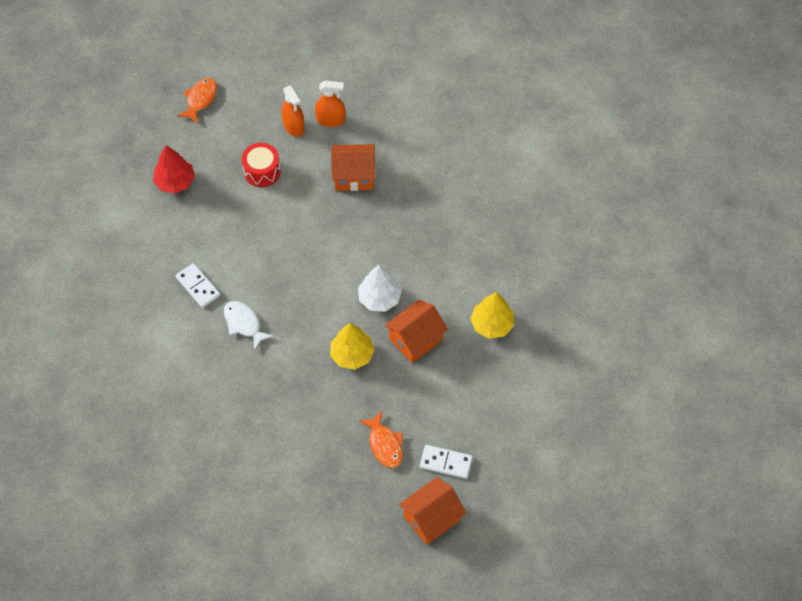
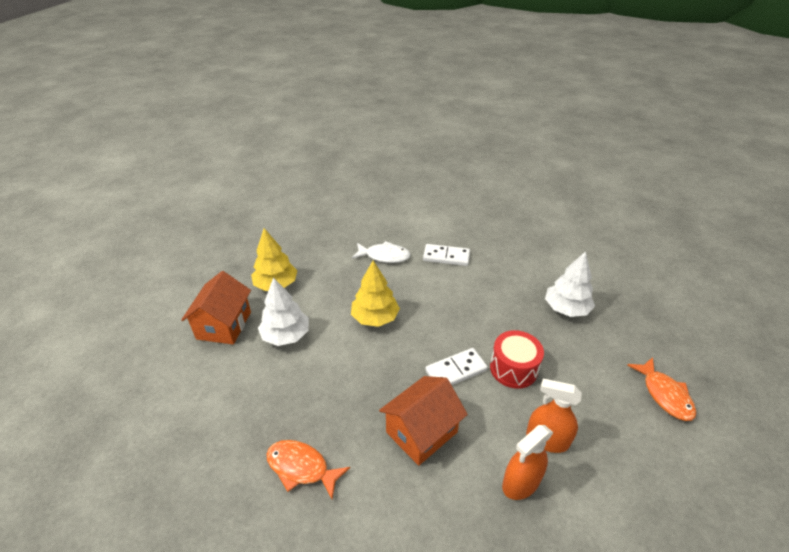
camera: 140 degrees right, 20 degrees down
red tree [153,145,195,194] -> white tree [545,251,595,317]
orange fish [359,411,403,468] -> orange fish moved to [266,440,350,499]
orange house [399,477,466,545] -> none
white domino [420,445,473,479] -> white domino moved to [425,348,488,385]
yellow tree [470,292,514,339] -> yellow tree moved to [351,261,400,327]

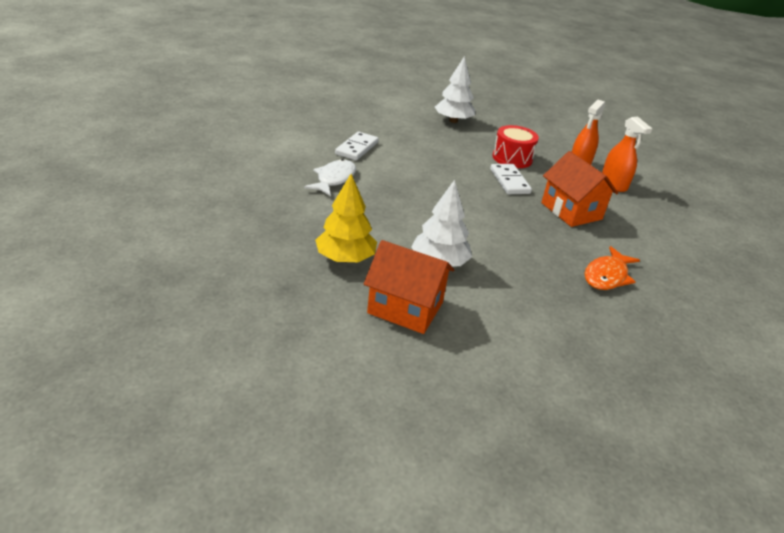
camera: 80 degrees left, 5 degrees down
yellow tree [351,261,400,327] -> none
orange fish [627,357,696,421] -> none

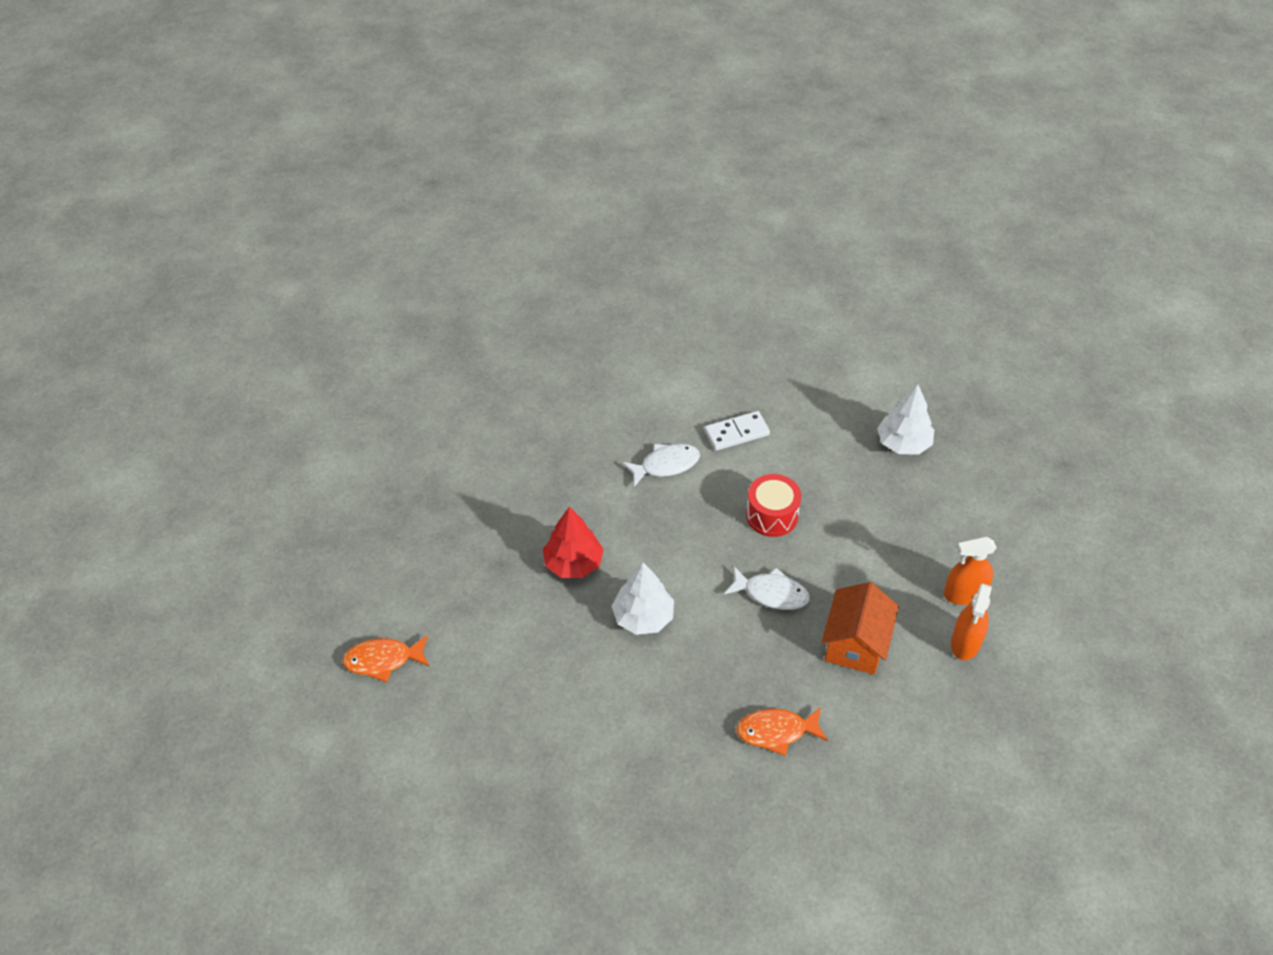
camera: 50 degrees right, 15 degrees up
yellow tree [315,174,377,262] -> red tree [543,507,604,578]
orange house [364,240,454,334] -> none
white domino [490,164,532,194] -> none
red drum [493,125,539,168] -> red drum moved to [746,474,801,537]
none -> orange fish [342,635,430,682]
none -> white fish [724,566,810,610]

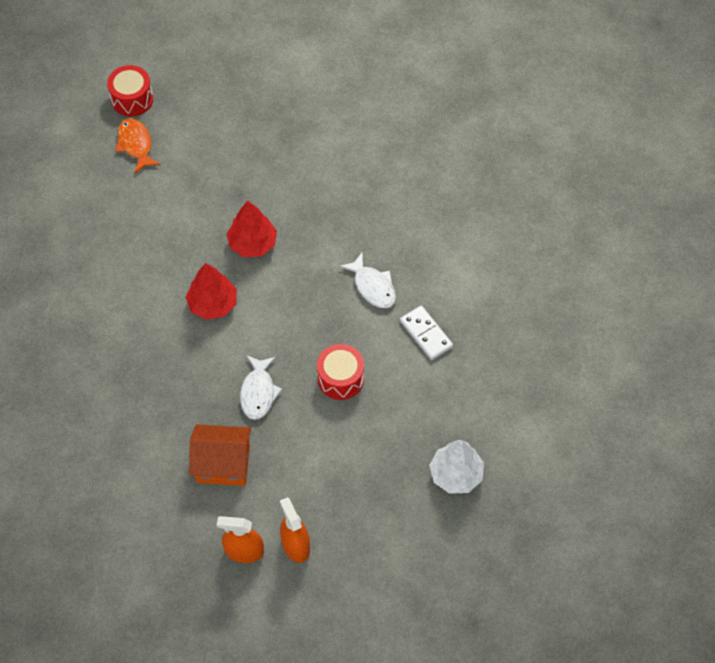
camera: 75 degrees right, 10 degrees up
white tree [612,562,674,635] -> red tree [185,263,237,320]
orange fish [736,707,828,756] -> none
none -> red drum [107,65,153,117]

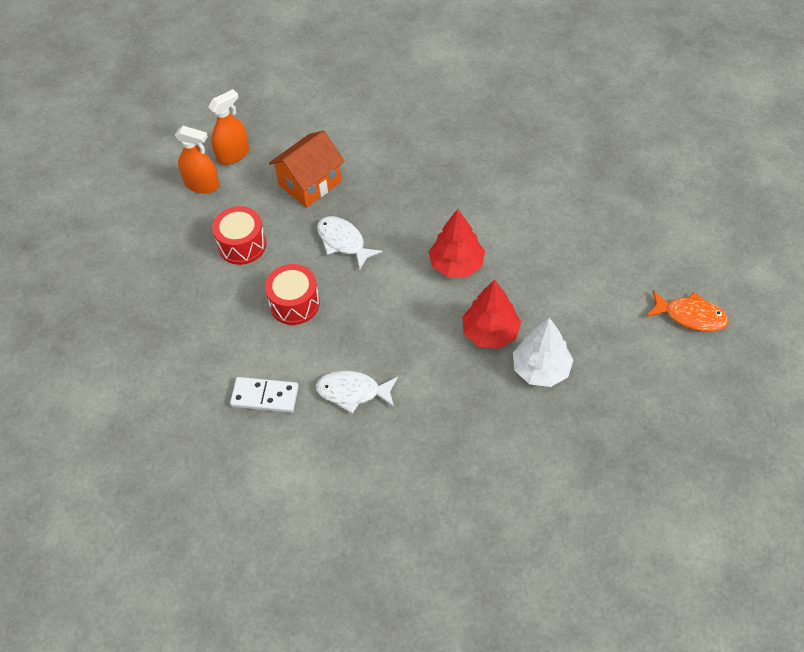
camera: 135 degrees right, 5 degrees down
red drum [107,65,153,117] -> red drum moved to [212,206,266,265]
white tree [429,440,484,494] -> white tree moved to [513,318,573,387]

